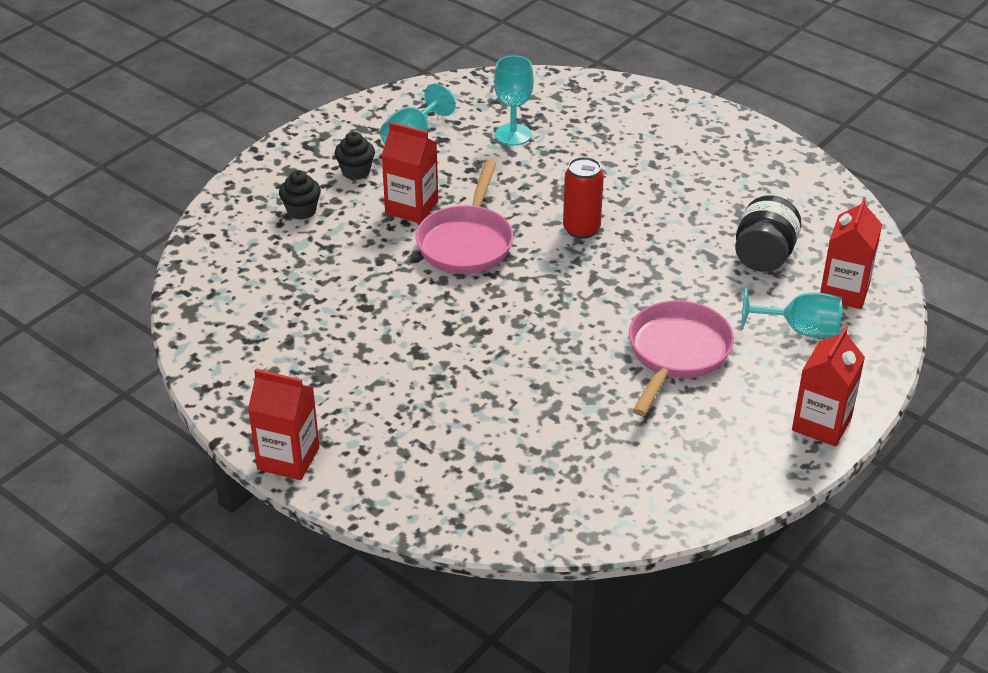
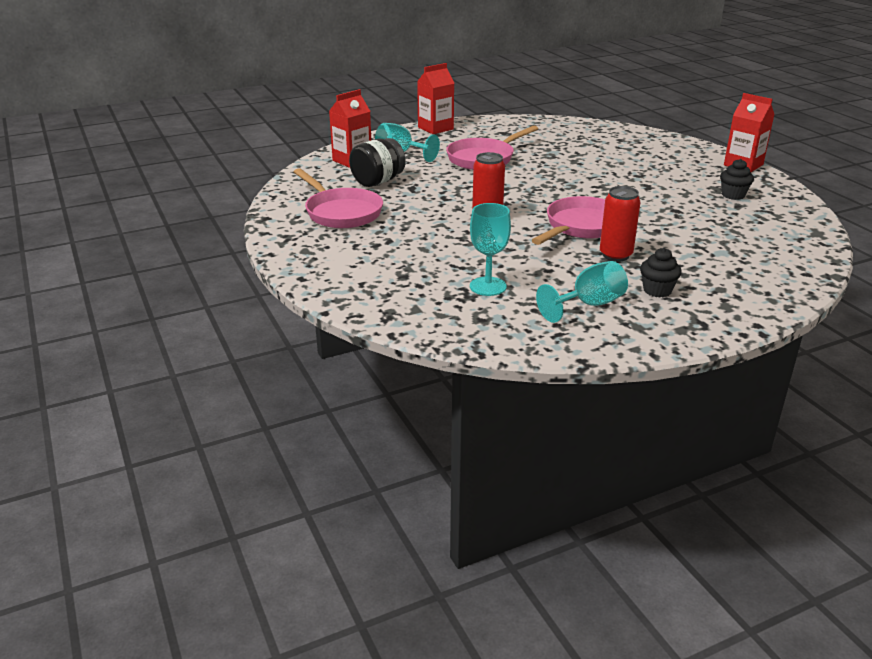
camera: 155 degrees left, 10 degrees down
black cupcake [279,170,321,220] -> black cupcake moved to [720,159,754,200]
red carton [381,122,438,223] -> red can [600,186,641,262]
none -> pink pan [294,168,383,228]

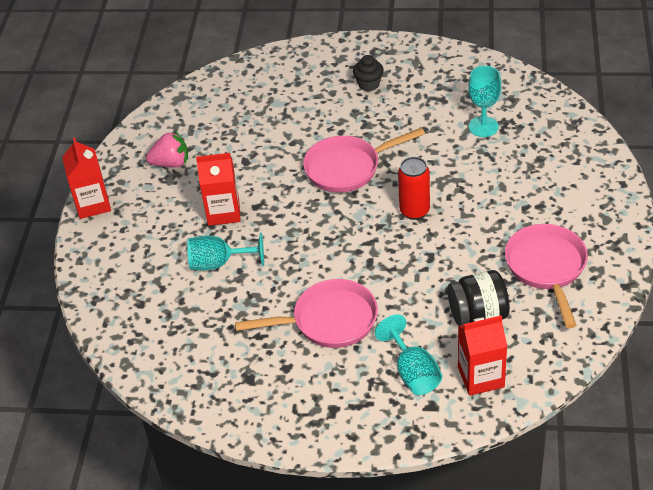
camera: 145 degrees left, 15 degrees up
red carton [417,63,454,134] -> red carton moved to [196,153,241,226]
turquoise goblet [536,261,628,323] -> turquoise goblet moved to [187,233,264,270]
red can [600,186,641,262] -> none
black cupcake [720,159,754,200] -> pink strawberry [146,131,188,167]

